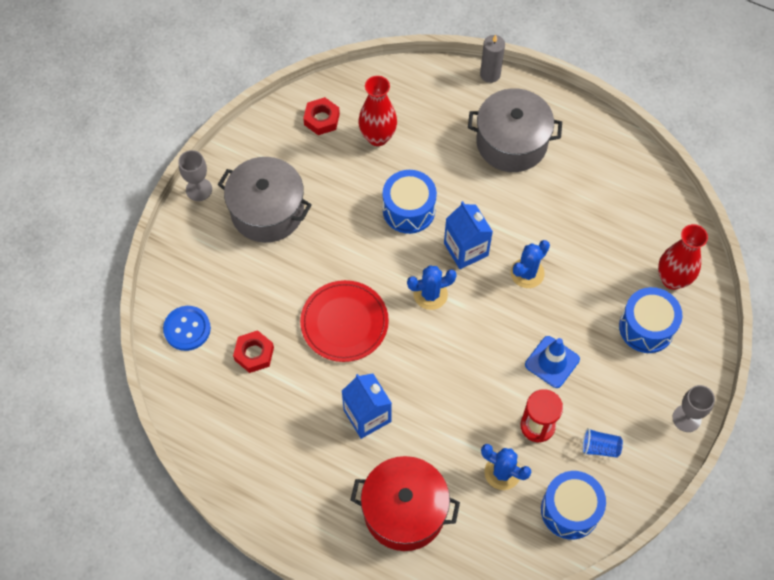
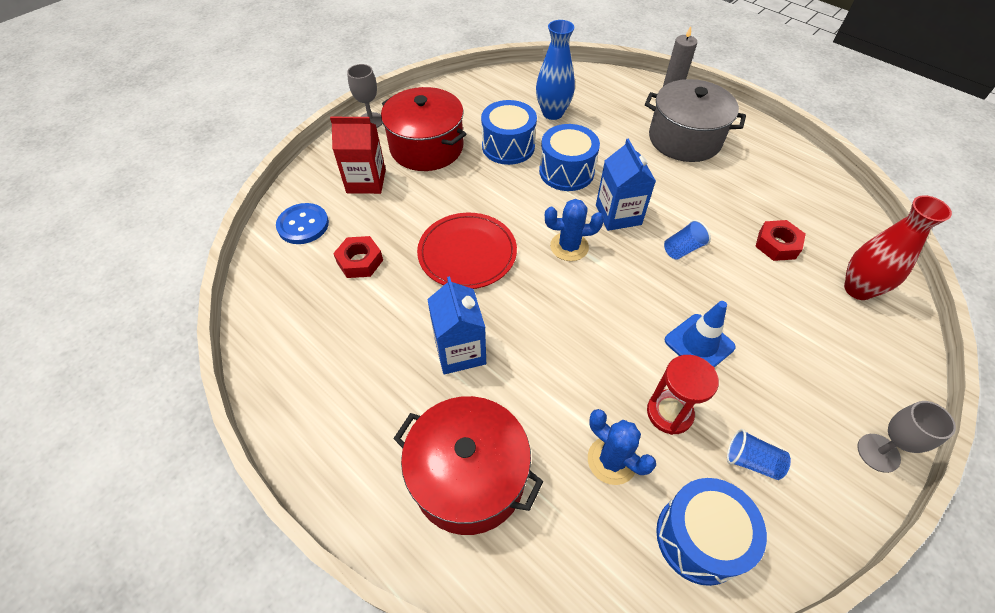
camera: 15 degrees right, 10 degrees down
grey pot [218,157,312,243] -> red pot [381,87,466,171]
red nut [303,97,340,135] -> red nut moved to [755,220,806,261]
red vase [359,76,397,146] -> blue vase [536,20,575,120]
blue cactus [511,240,550,288] -> blue cup [664,220,711,260]
blue drum [619,287,682,353] -> blue drum moved to [481,100,537,165]
none -> red carton [330,117,386,194]

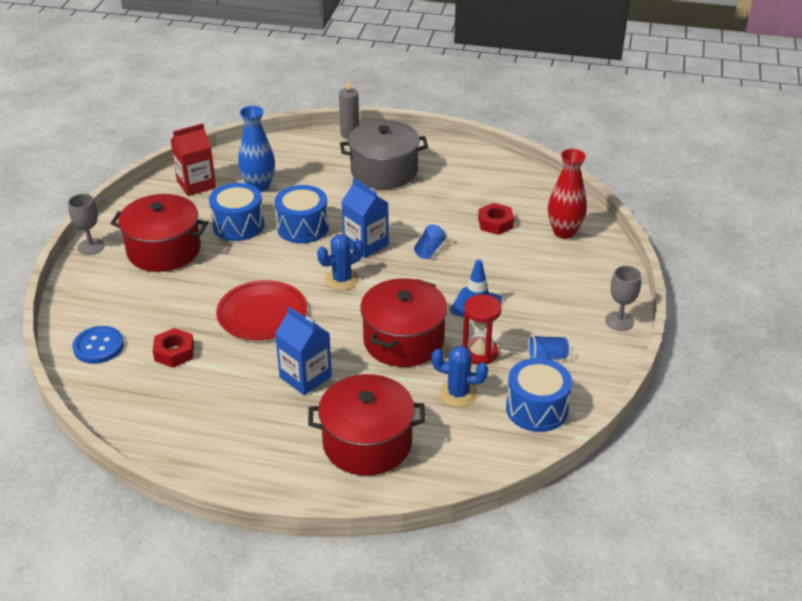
camera: 30 degrees left, 15 degrees down
red carton [330,117,386,194] -> red carton moved to [170,123,216,196]
none -> red pot [360,278,448,367]

